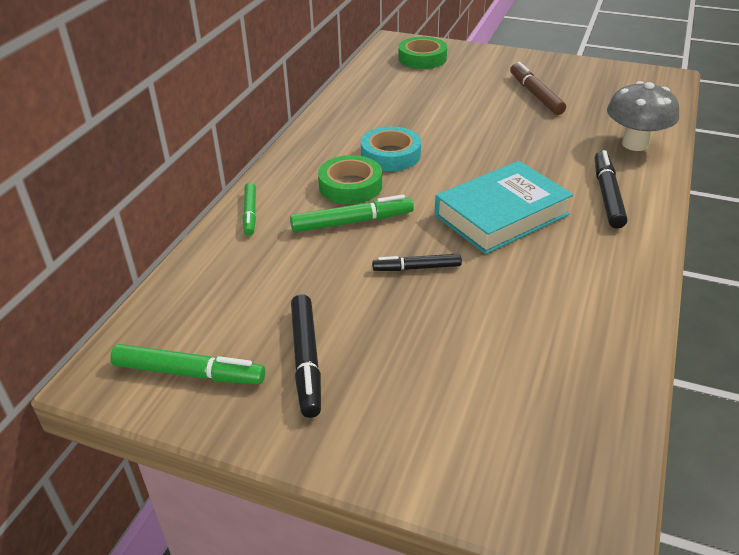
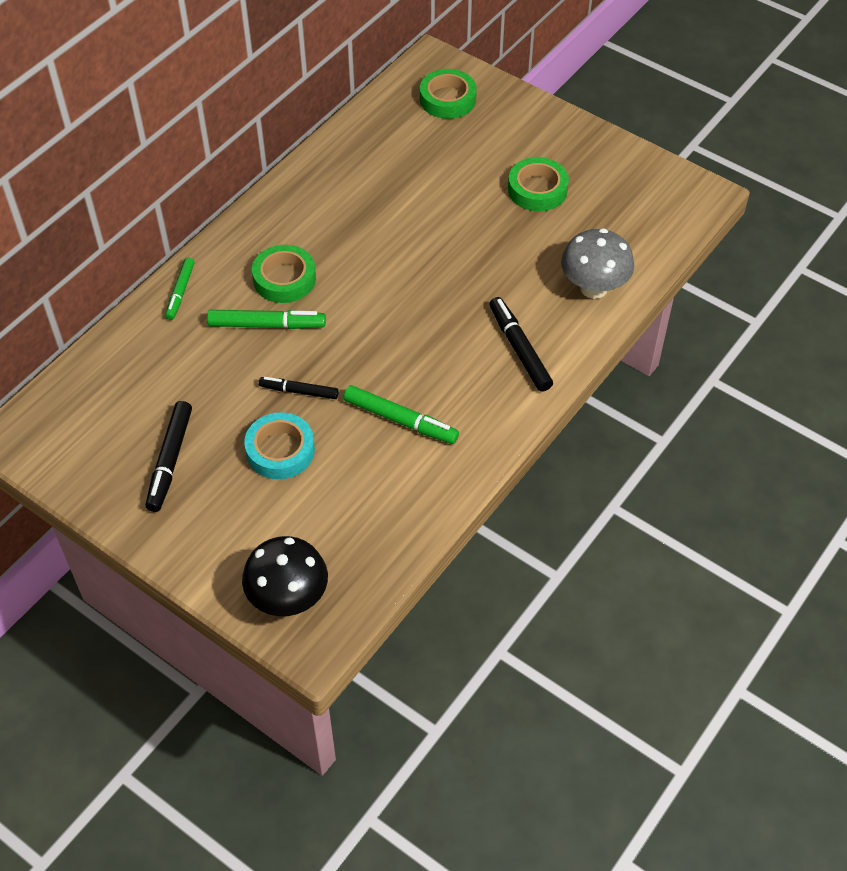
camera: 15 degrees right, 15 degrees up
green marker [110,344,265,384] -> green marker moved to [344,385,459,444]
turquoise tape [361,126,421,171] -> turquoise tape moved to [245,412,315,479]
turquoise book [435,161,573,254] -> none
brown marker [510,62,566,115] -> green tape [508,157,569,211]
black marker [595,150,627,229] -> black marker turned 45 degrees counterclockwise [489,297,553,392]
none -> black mushroom [242,536,328,616]

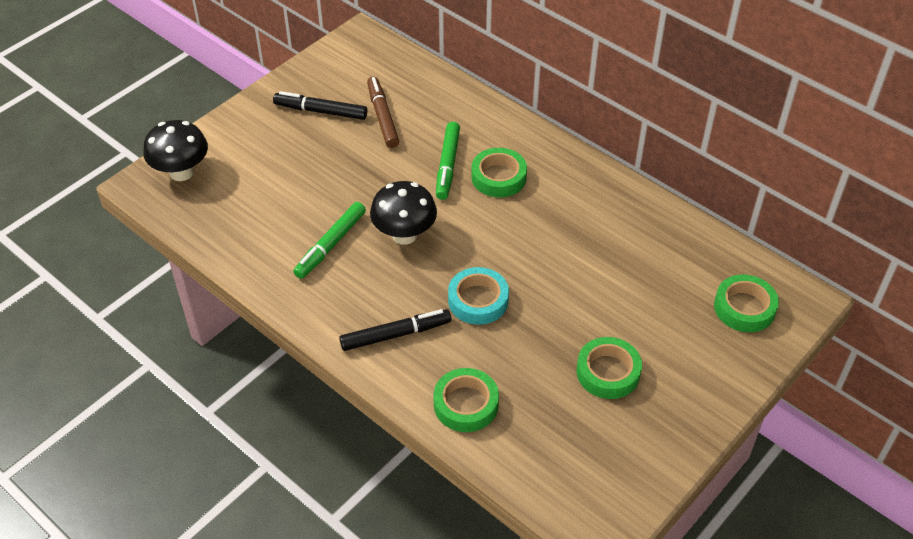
camera: 95 degrees right, 5 degrees down
green marker [165,257,195,320] -> none
turquoise tape [245,412,315,479] -> turquoise tape moved to [448,267,509,325]
black marker [259,377,339,399] -> none
grey mushroom [561,228,634,299] -> green tape [433,368,499,432]
none -> brown marker [367,77,399,148]
none -> black mushroom [370,181,437,245]

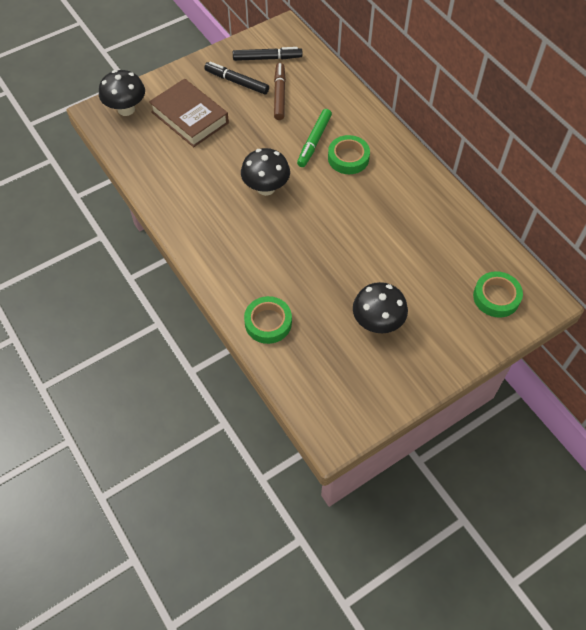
camera: 15 degrees right, 10 degrees up
green marker [293,202,366,279] -> none
black marker [339,309,452,351] -> black marker moved to [233,47,302,61]
turquoise tape [448,267,509,325] -> none
green tape [577,337,642,399] -> black mushroom [353,282,408,333]
none -> brown book [149,79,229,147]

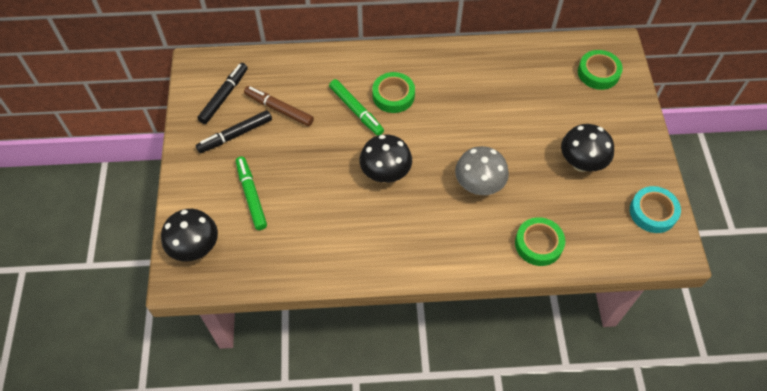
camera: 60 degrees left, 0 degrees up
brown book [149,79,229,147] -> green marker [236,156,267,230]
none -> grey mushroom [455,146,509,195]
none -> turquoise tape [630,186,681,233]

